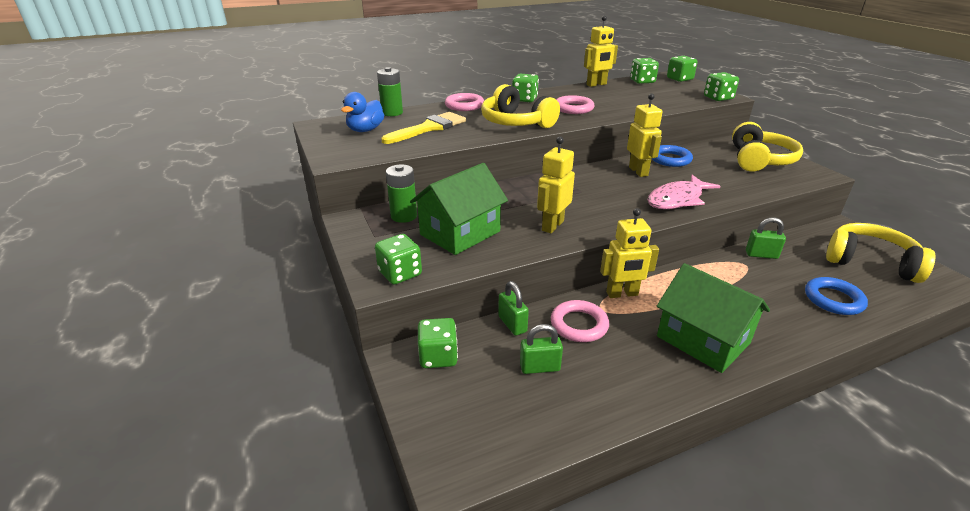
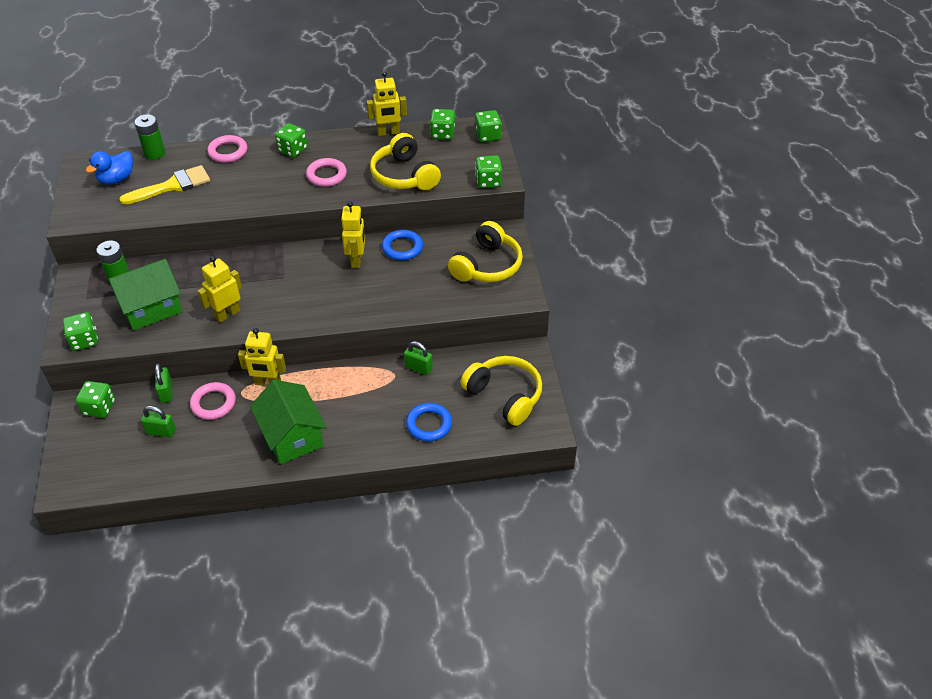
camera: 15 degrees right, 15 degrees up
yellow headphones [481,84,560,128] -> yellow headphones moved to [370,133,441,190]
pink fish [647,175,721,209] -> none

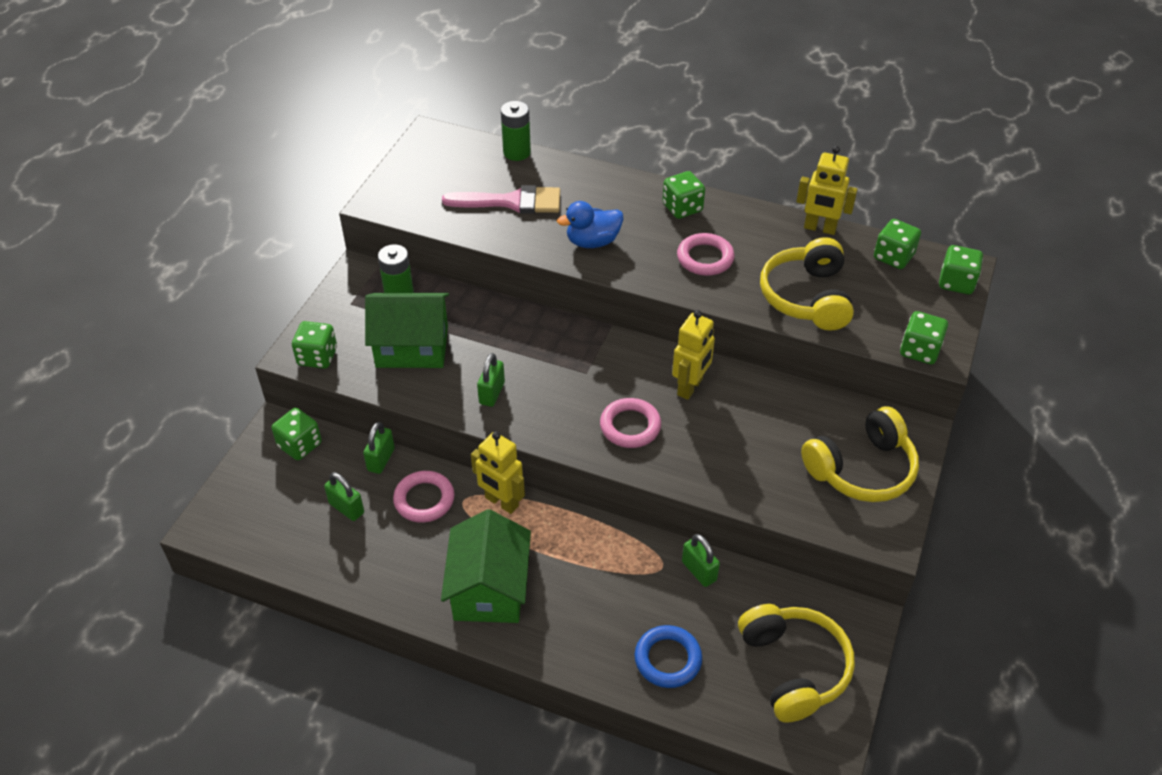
camera: 30 degrees right, 0 degrees up
blue duck [86,151,133,185] -> blue duck moved to [557,201,623,248]
yellow brush [119,165,210,205] -> pink brush [442,185,560,214]
yellow robot [198,256,242,323] -> green padlock [477,353,505,407]
pink ring [207,135,247,163] -> pink ring moved to [600,398,661,448]
blue ring [382,230,423,261] -> none

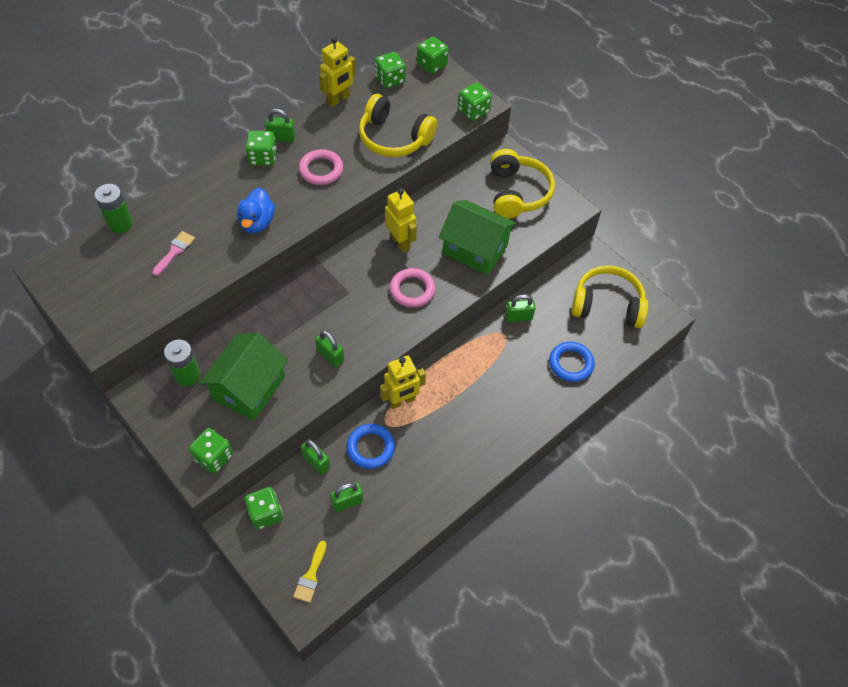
camera: 65 degrees left, 10 degrees up
pink ring [393,471,454,523] -> blue ring [347,424,395,469]
green house [441,509,531,623] -> green house moved to [439,200,516,275]
pink brush [442,185,560,214] -> pink brush [152,231,195,276], size x0.56
none -> green padlock [265,109,295,142]
none -> yellow brush [293,541,326,603]

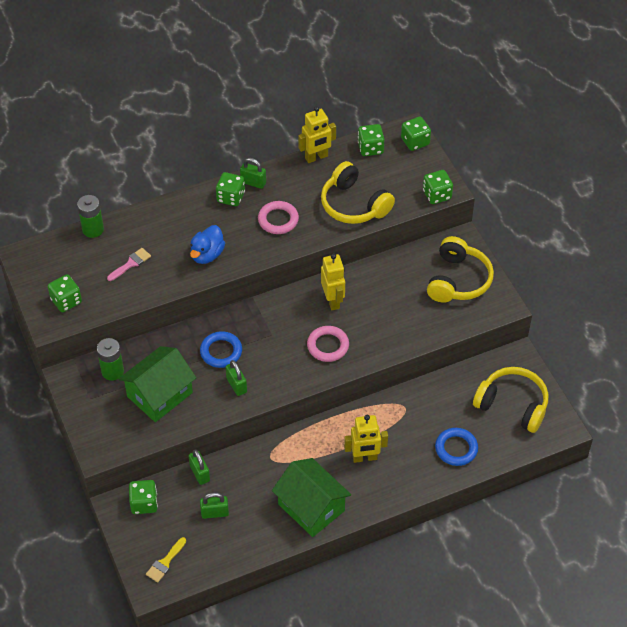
camera: 20 degrees right, 5 degrees down
green dice [189,428,233,474] -> green dice moved to [48,274,82,312]
blue ring [347,424,395,469] -> blue ring moved to [200,331,242,368]
yellow robot [380,355,426,409] -> yellow robot moved to [344,415,388,463]
green house [439,200,516,275] -> green house moved to [272,458,351,537]
green padlock [505,294,536,322] -> none

